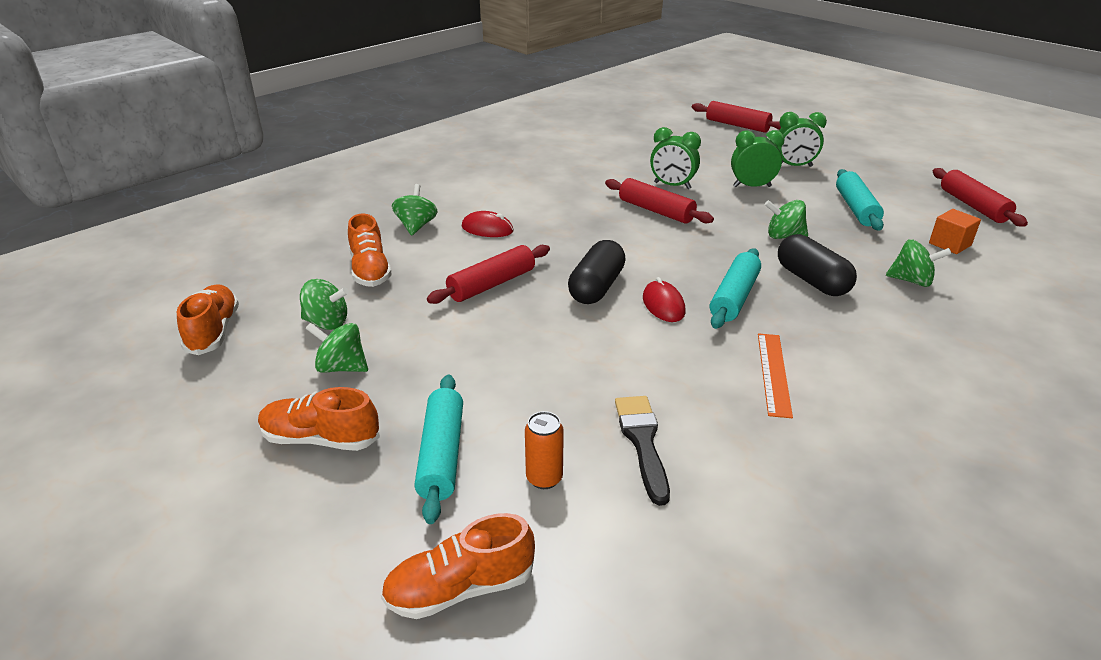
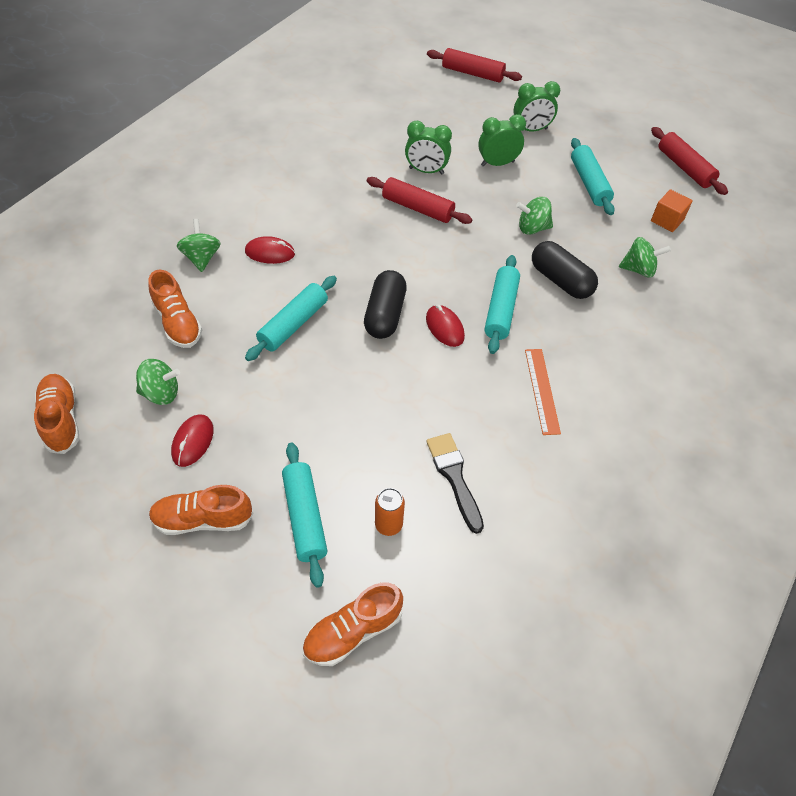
camera: 15 degrees left, 20 degrees up
green spinning top [305,322,368,373] -> red mouse [171,415,214,467]
red rolling pin [427,245,550,304] -> turquoise rolling pin [245,276,337,361]

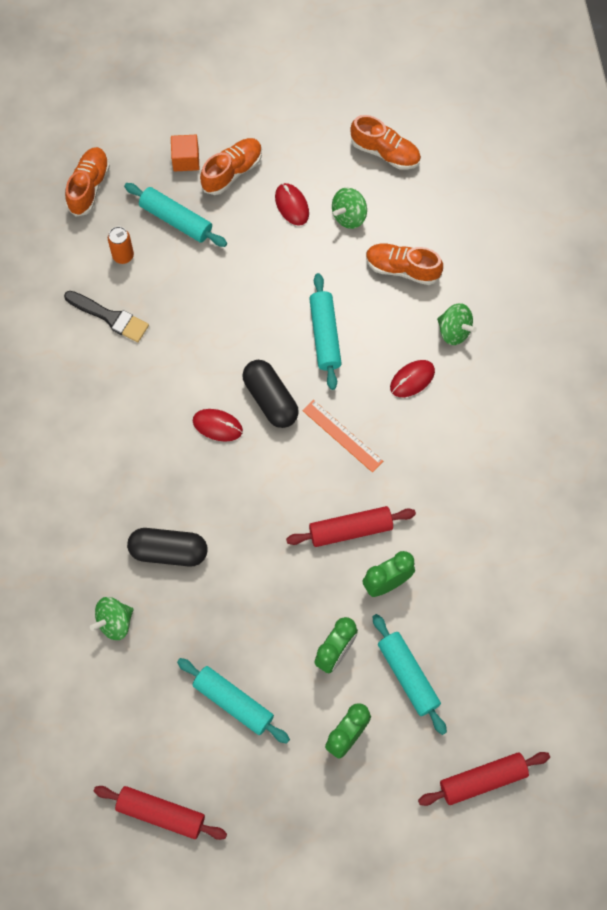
camera: 140 degrees right, 15 degrees up
turquoise rolling pin [484,255,520,354] -> turquoise rolling pin moved to [373,614,447,735]
green spinning top [516,197,553,235] -> none
orange ruler [525,349,561,435] -> orange ruler moved to [302,400,383,472]
orange cube [651,189,693,232] -> orange cube moved to [171,135,199,171]

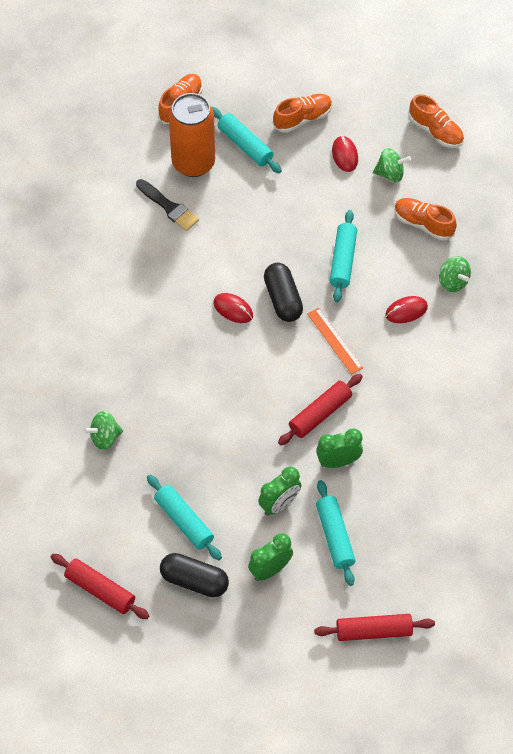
camera: 15 degrees right, 10 degrees down
orange can [108,226,134,264] -> orange can [169,93,215,177], size x2.35
black capsule [127,528,208,567] -> black capsule moved to [160,553,229,597]
orange cube [171,135,199,171] -> none
red rolling pin [286,506,416,547] -> red rolling pin turned 45 degrees counterclockwise [278,374,363,445]
green spinning top [332,188,367,229] -> green spinning top turned 150 degrees counterclockwise [373,148,411,182]

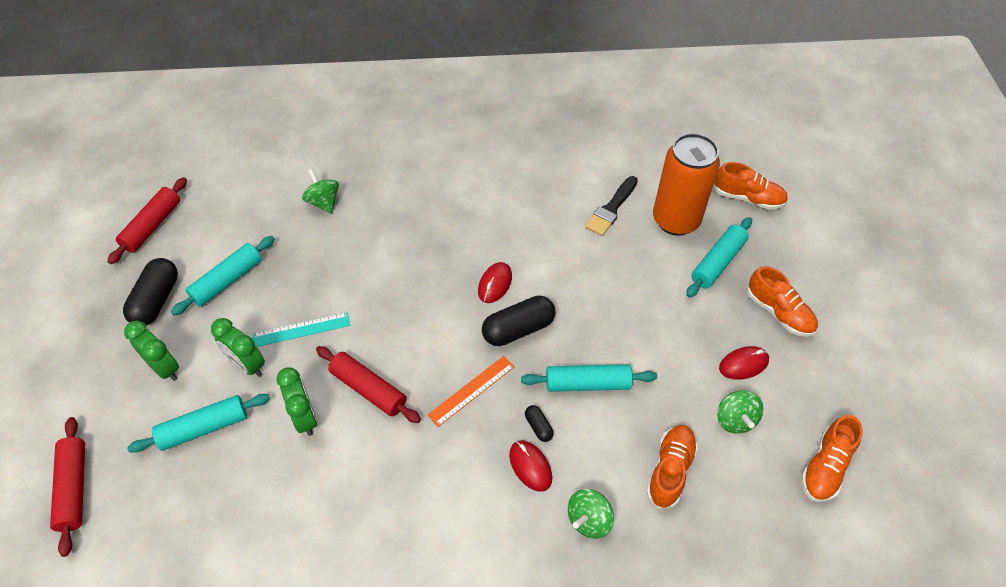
camera: 80 degrees right, 5 degrees down
none -> turquoise ruler [252,312,350,347]
none -> black capsule [525,405,554,442]

